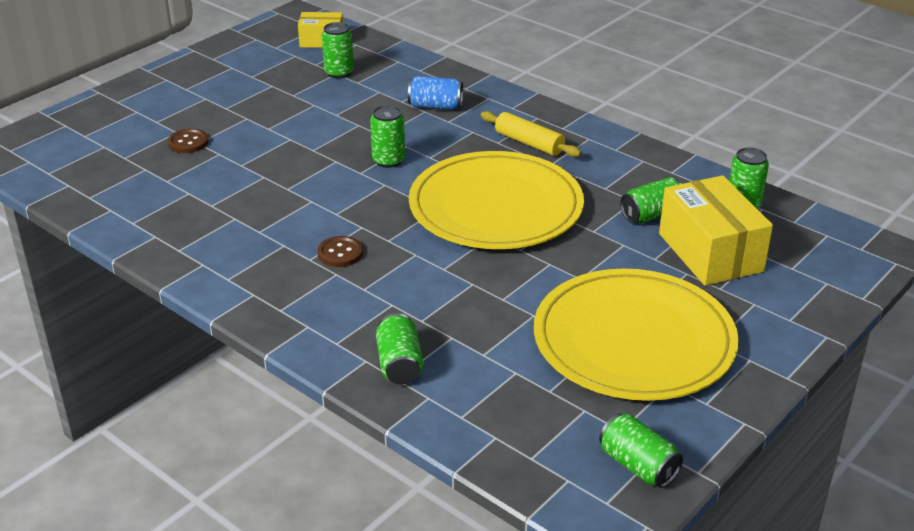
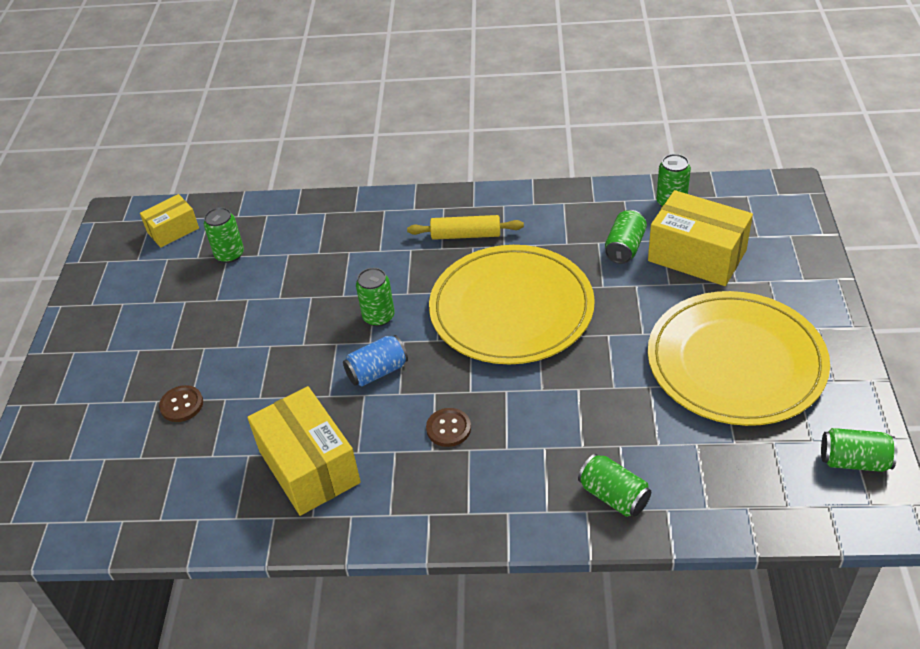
camera: 35 degrees left, 10 degrees up
blue can [408,76,463,110] -> blue can moved to [343,335,408,386]
none -> yellow box [247,386,361,516]

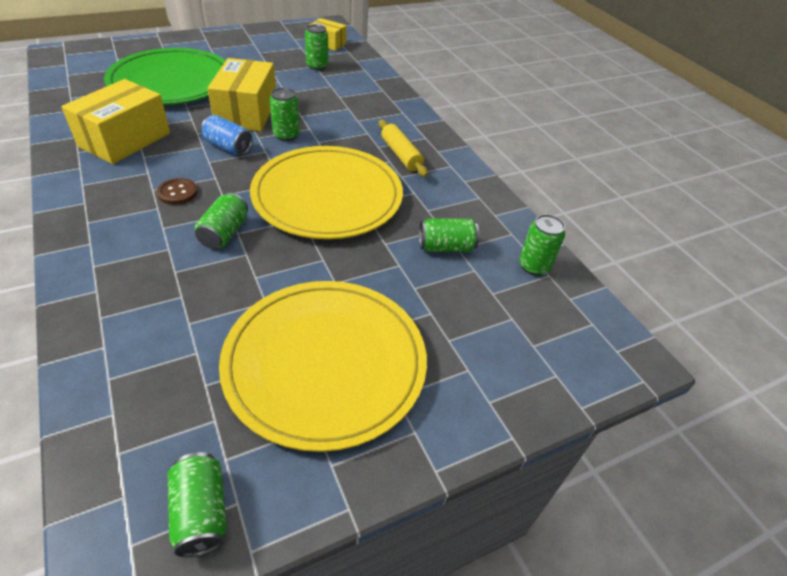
camera: 55 degrees right, 0 degrees up
brown button [159,385,203,422] -> green plate [104,48,225,105]
green can [578,454,651,517] -> green can moved to [195,193,248,249]
yellow box [648,190,753,286] -> yellow box moved to [207,58,276,131]

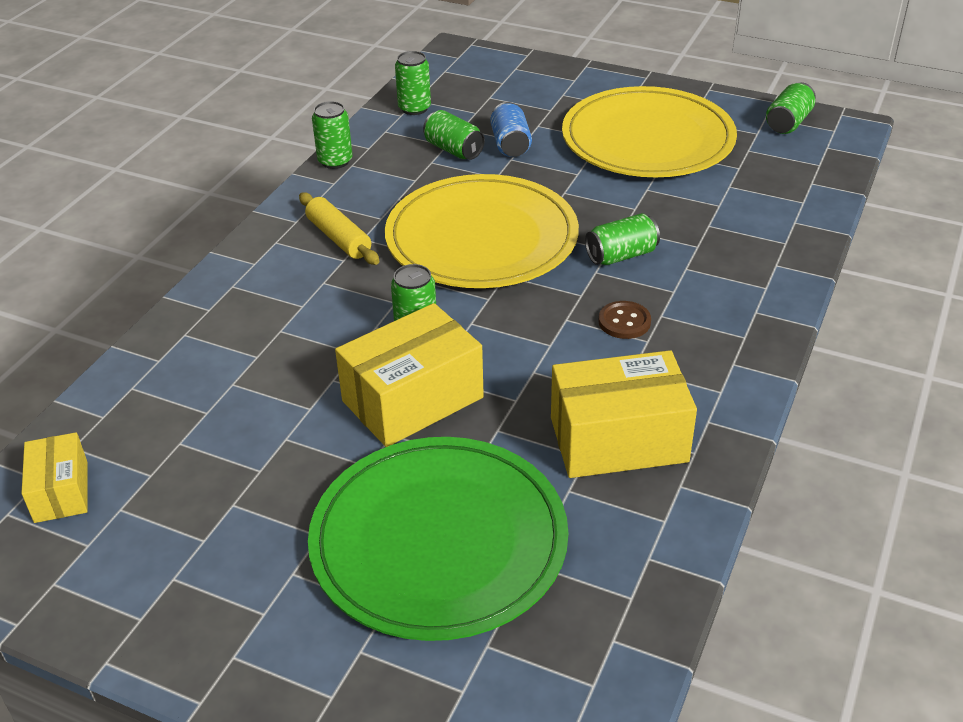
camera: 125 degrees left, 5 degrees down
blue can [201,115,253,155] -> blue can moved to [490,102,532,157]
green can [305,24,328,70] -> green can moved to [312,101,353,169]
yellow rolling pin [379,120,428,177] -> yellow rolling pin turned 60 degrees counterclockwise [299,192,380,265]

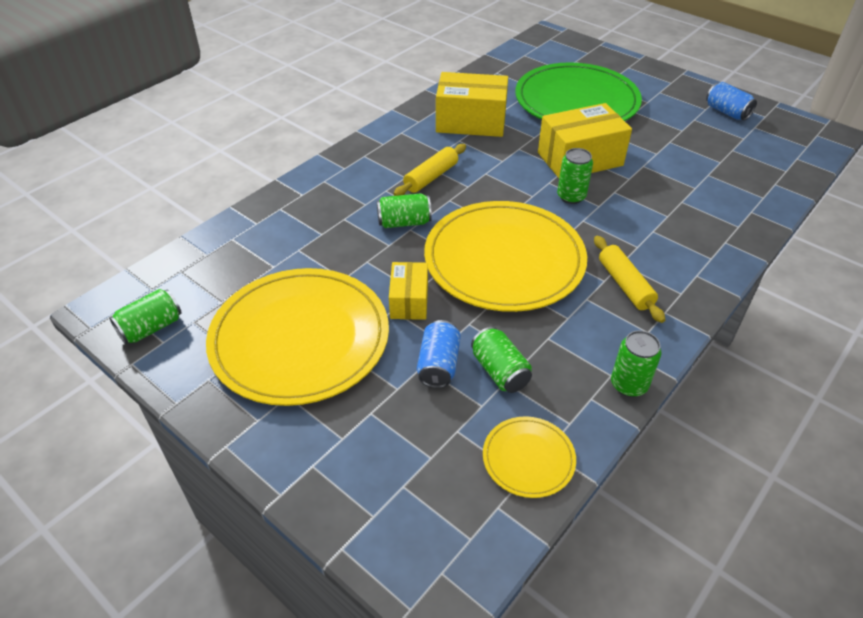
camera: 165 degrees left, 5 degrees up
yellow box [21,432,88,523] -> yellow box moved to [389,262,428,320]
green can [395,51,431,115] -> yellow plate [483,416,576,498]
brown button [599,301,651,339] -> yellow rolling pin [393,144,466,196]
none -> blue can [706,82,757,120]

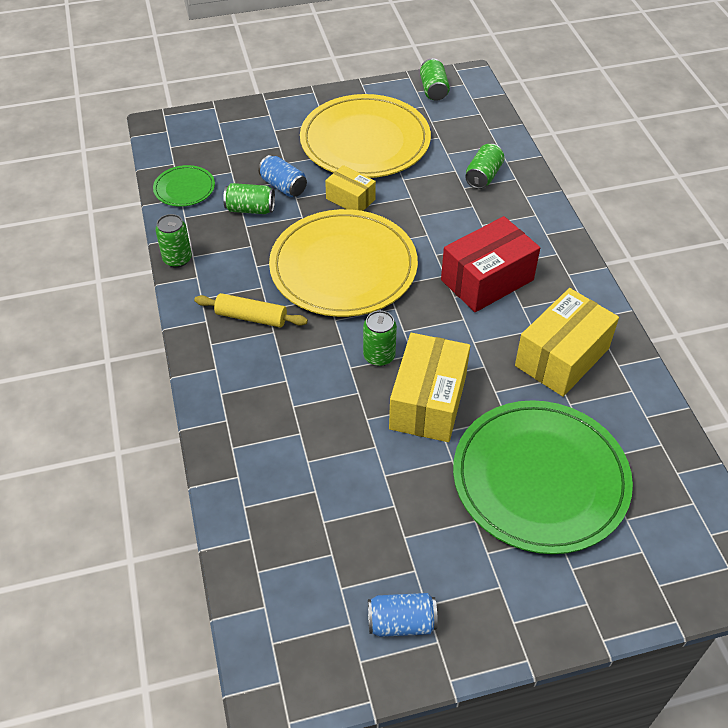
camera: 125 degrees right, 5 degrees up
green can [377,193,432,228] -> green can moved to [465,144,505,189]
yellow rolling pin [393,144,466,196] -> red box [441,216,540,312]
yellow plate [483,416,576,498] -> green plate [153,165,215,207]

